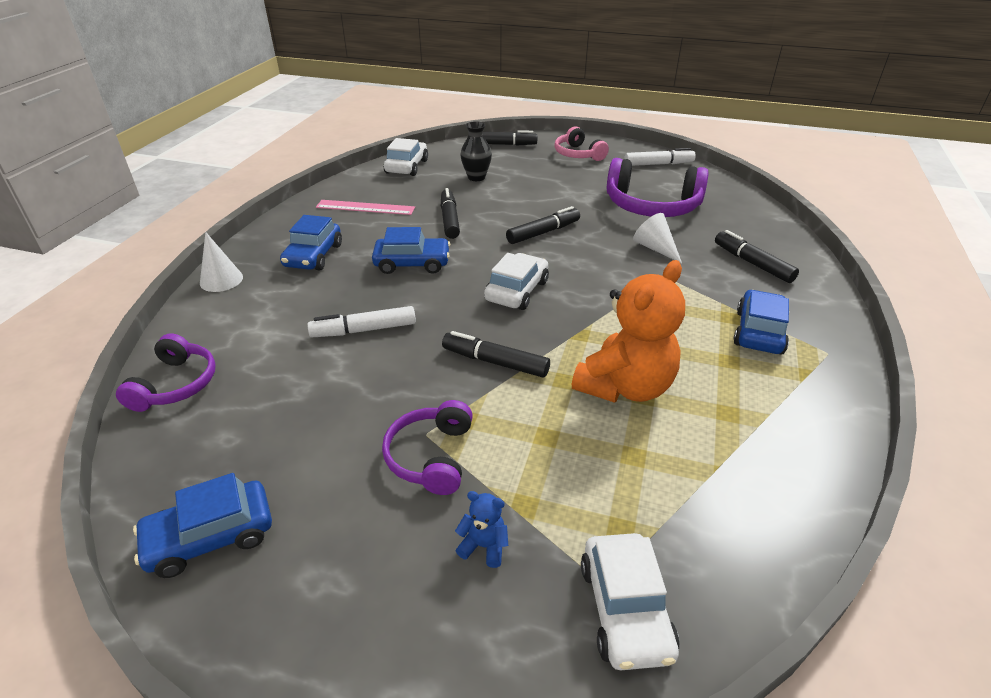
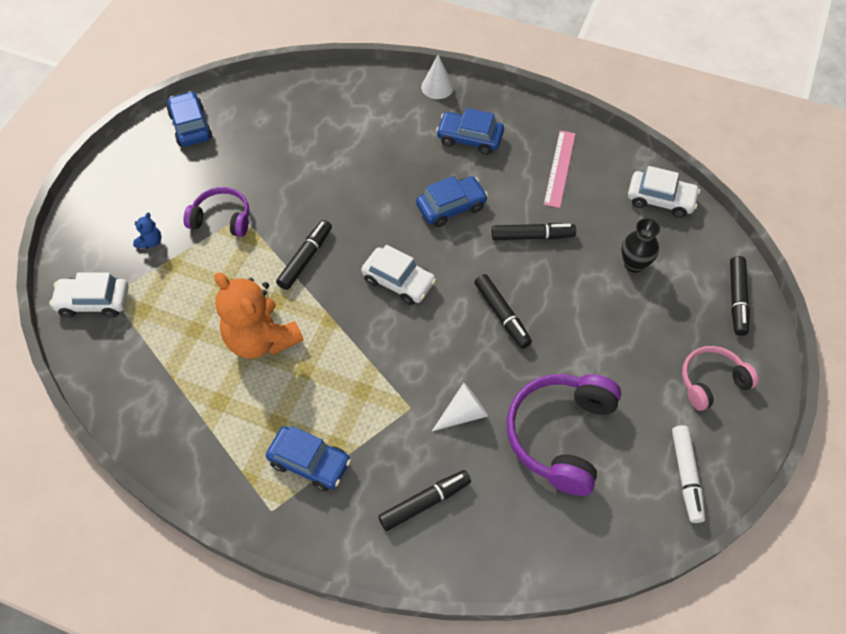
camera: 95 degrees right, 20 degrees up
purple headphones [116,333,216,412] -> none
white marker [307,306,416,337] -> none
blue car [372,227,450,274] -> blue car turned 120 degrees counterclockwise [416,176,488,227]

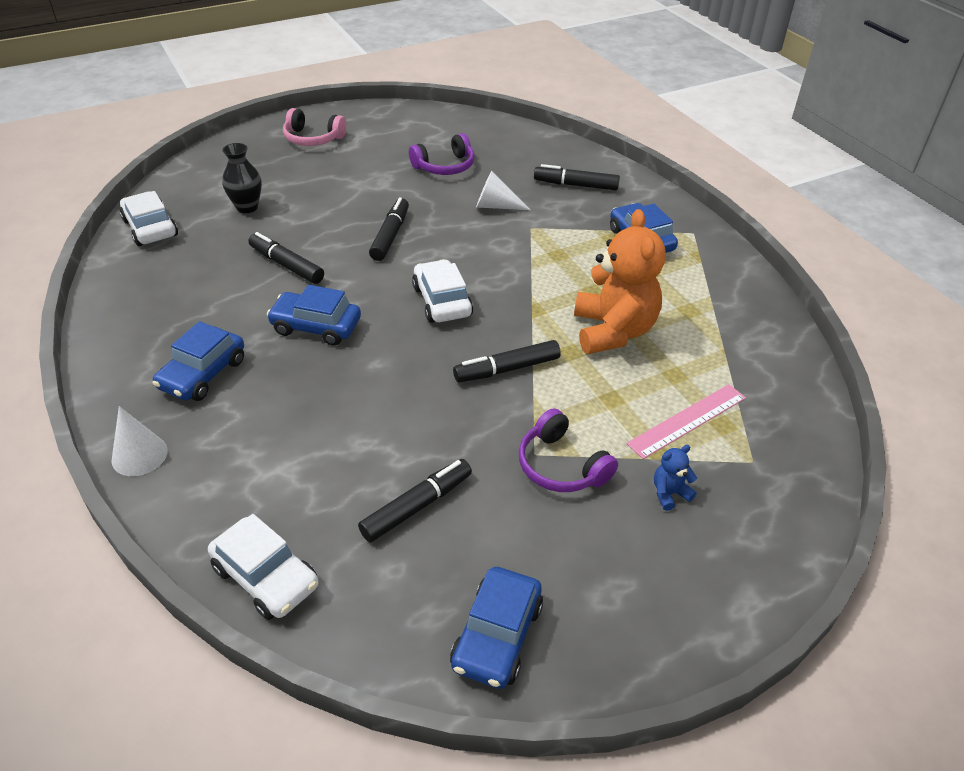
camera: 140 degrees left, 15 degrees down
white car [49,273,129,318] -> white car moved to [208,514,319,620]
blue car [436,108,504,155] -> blue car turned 60 degrees clockwise [153,321,244,401]
purple headphones [506,374,621,496] -> purple headphones [409,133,475,175], size x0.60
pink ruler [544,131,576,208] -> pink ruler moved to [626,384,746,459]
white marker [672,425,705,523] -> none
black marker [730,256,750,336] -> black marker moved to [358,459,472,542]

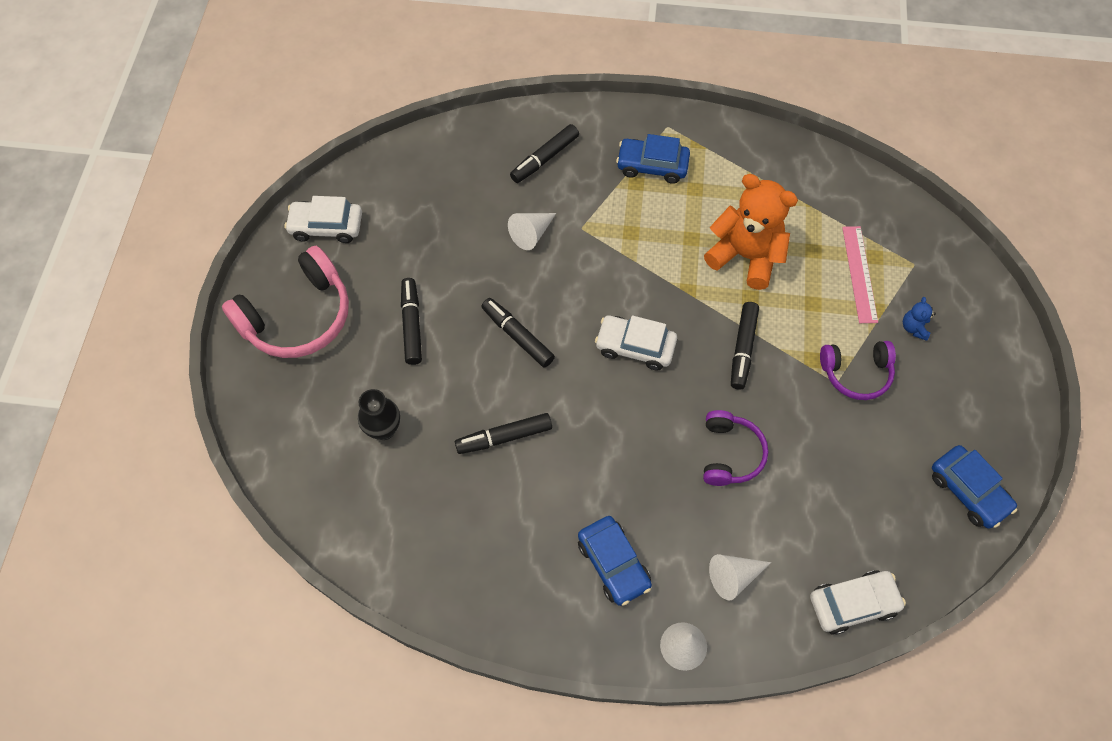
camera: 55 degrees left, 20 degrees up
white car [120,191,178,246] -> white car moved to [284,196,362,243]
blue car [267,285,361,346] -> none
pink headphones [283,108,346,146] -> pink headphones [222,246,349,358], size x1.66
black marker [358,459,472,542] -> black marker moved to [401,278,422,365]
purple headphones [409,133,475,175] -> purple headphones moved to [703,410,768,486]
none -> white cone [709,554,771,601]

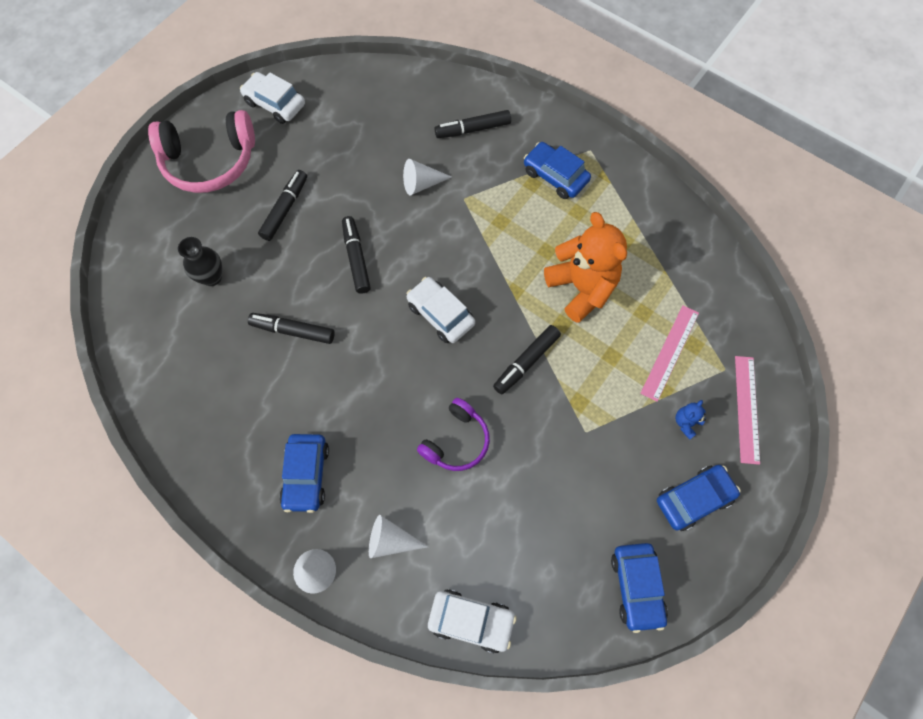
camera: 30 degrees right, 5 degrees up
purple headphones [820,341,896,400] -> none
none -> blue car [657,465,741,531]
none -> pink ruler [735,356,760,465]

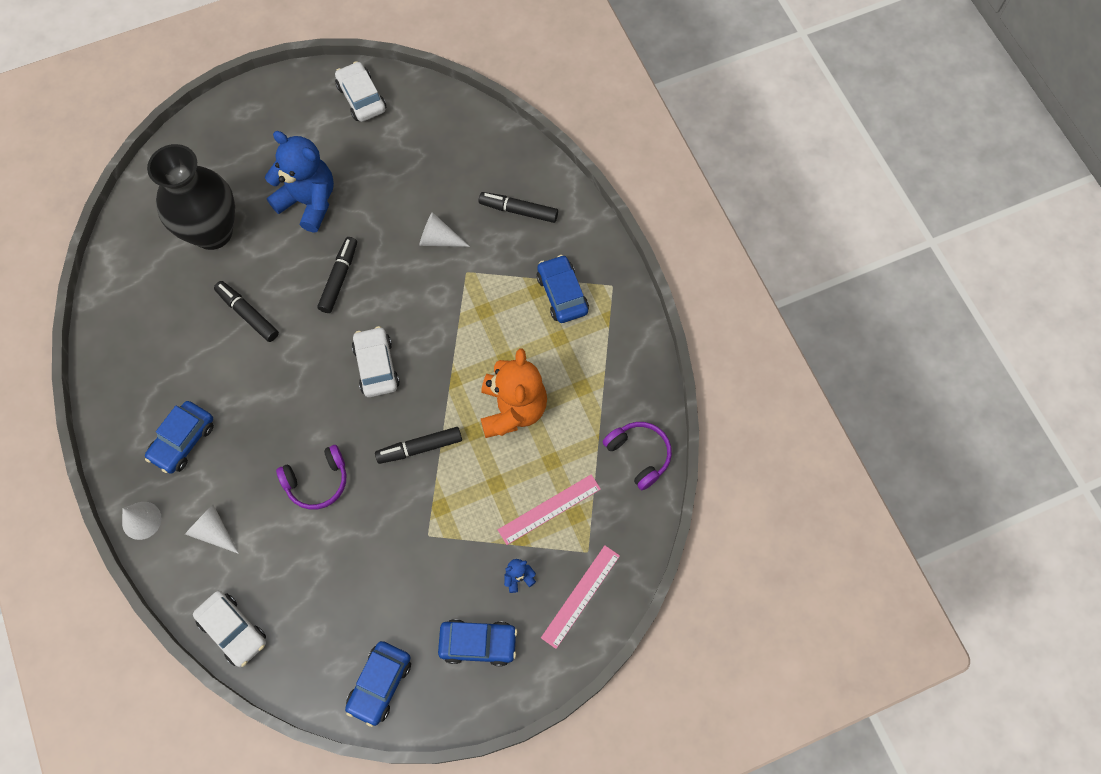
camera: 30 degrees right, 0 degrees up
pink headphones [148,110,255,193] -> none
black vase [178,237,222,286] -> black vase [147,144,235,250], size x2.11
black marker [258,170,307,241] -> blue teddy bear [265,131,334,233]
none -> purple headphones [603,422,672,490]

